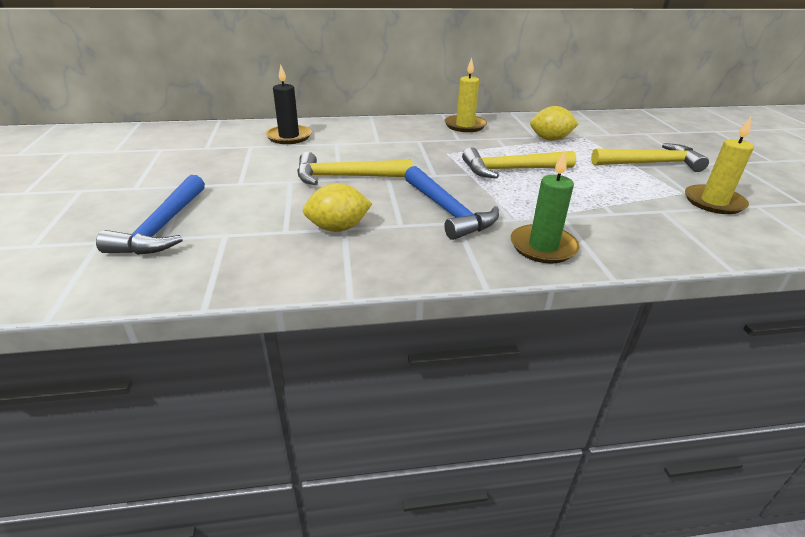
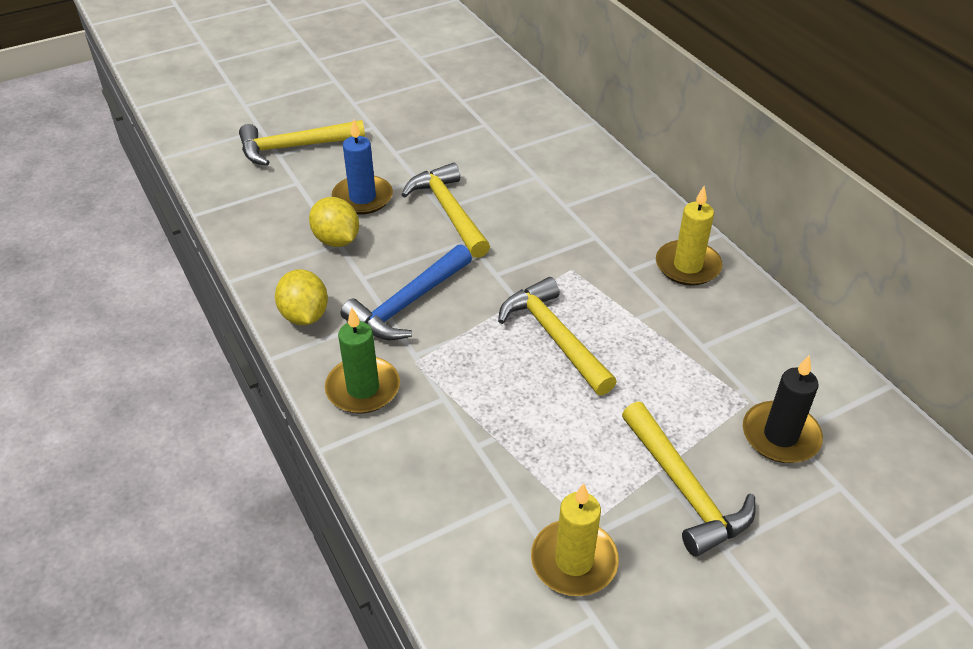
camera: 70 degrees right, 10 degrees up
blue hammer [96,175,205,255] -> yellow hammer [239,120,365,166]
black candle [265,65,312,144] -> black candle moved to [743,355,823,463]
yellow lemon [530,106,579,141] -> yellow lemon moved to [275,269,328,325]
none -> blue candle [332,119,393,215]

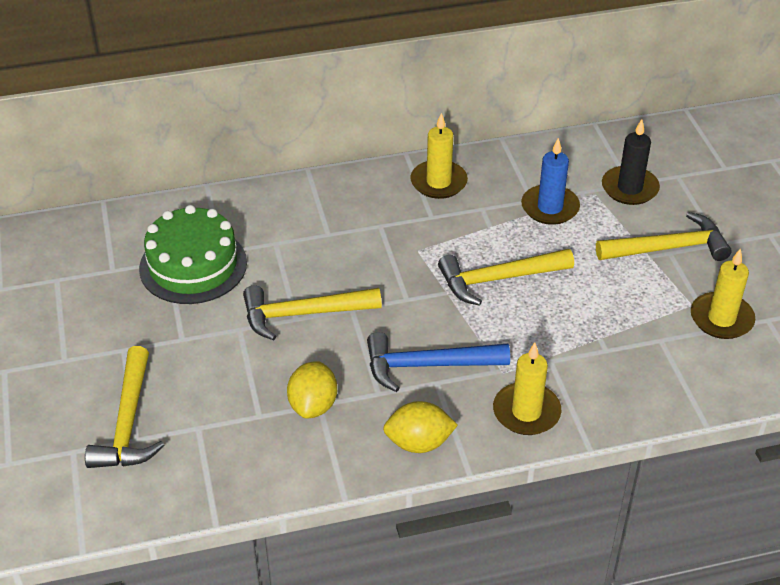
camera: 75 degrees left, 0 degrees up
yellow lemon [309,197,359,247] -> yellow lemon turned 60 degrees counterclockwise [287,361,337,419]
green candle [325,307,400,413] -> yellow candle [493,342,561,435]
blue candle [332,119,393,215] -> blue candle moved to [521,138,580,225]
blue hammer [341,244,472,340] -> blue hammer turned 120 degrees clockwise [367,332,510,392]
none -> green cake [139,205,247,304]

